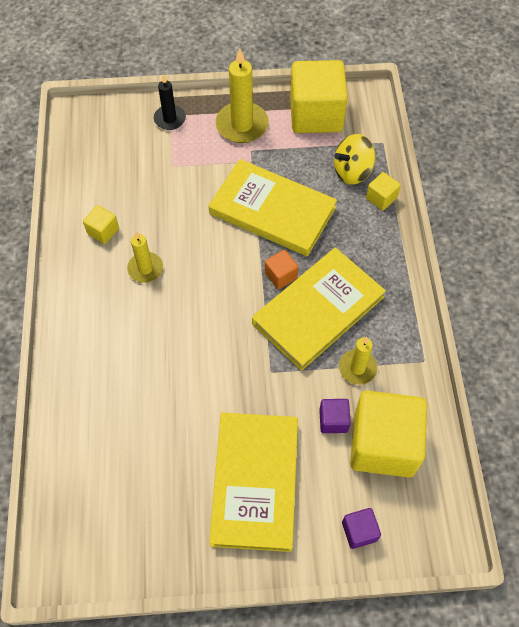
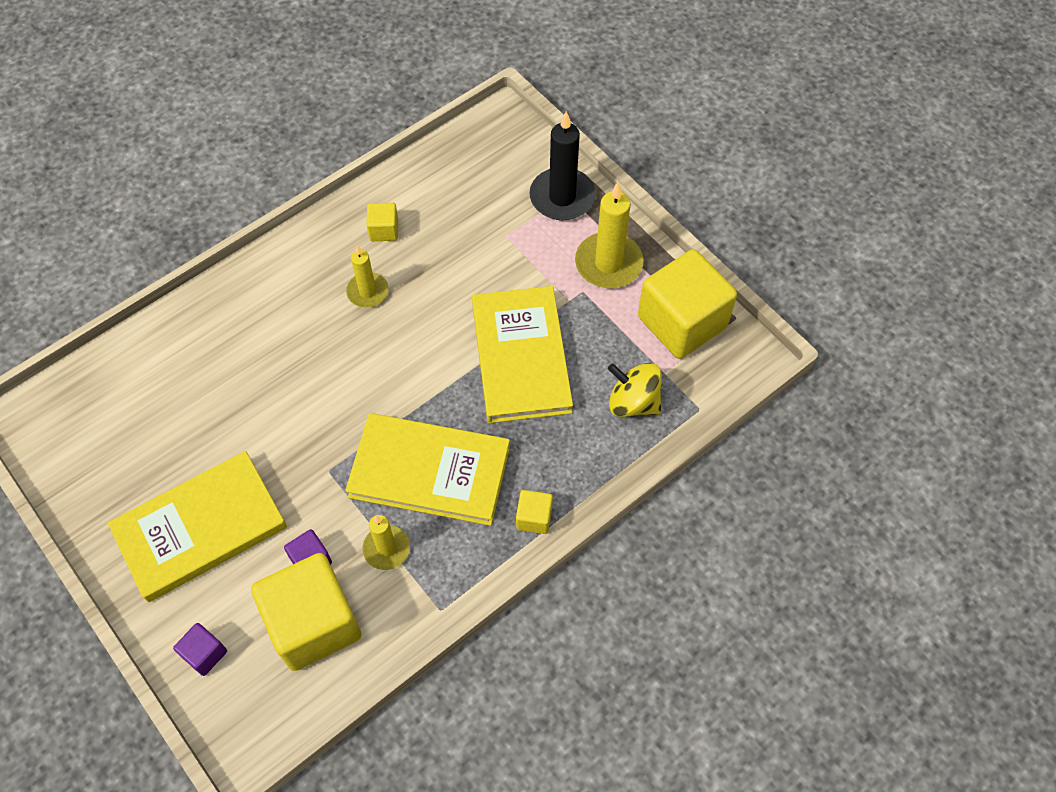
camera: 55 degrees right, 0 degrees up
black candle [154,74,186,130] -> black candle [530,111,596,220], size x1.64
orange cube [265,250,298,289] -> none
yellow cube [366,172,401,210] -> yellow cube moved to [516,490,553,534]

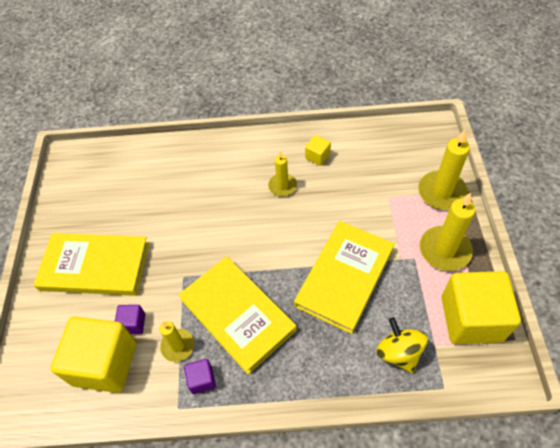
camera: 40 degrees right, 5 degrees down
purple cube [173,623,227,676] -> purple cube moved to [184,359,216,394]
yellow cube [516,490,553,534] -> none
black candle [530,111,596,220] -> yellow candle [418,130,470,210]

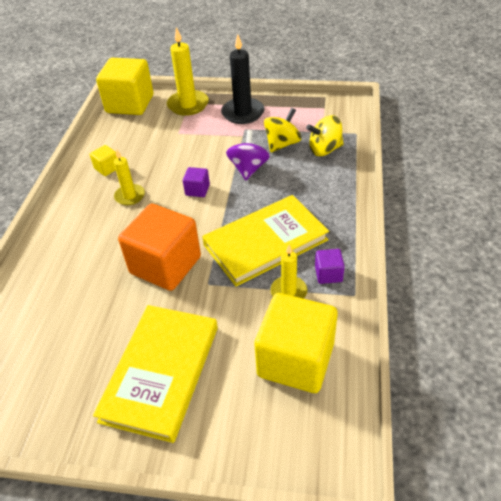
camera: 80 degrees left, 10 degrees down
purple cube [115,305,145,334] -> purple cube moved to [183,167,210,197]
yellow book [294,221,394,334] -> purple spinning top [226,130,270,180]
yellow candle [420,193,476,271] -> black candle [221,34,264,124]
yellow cube [441,271,521,344] -> yellow cube moved to [96,58,153,115]
none -> orange cube [118,204,201,291]
none -> yellow spinning top [264,108,301,152]

